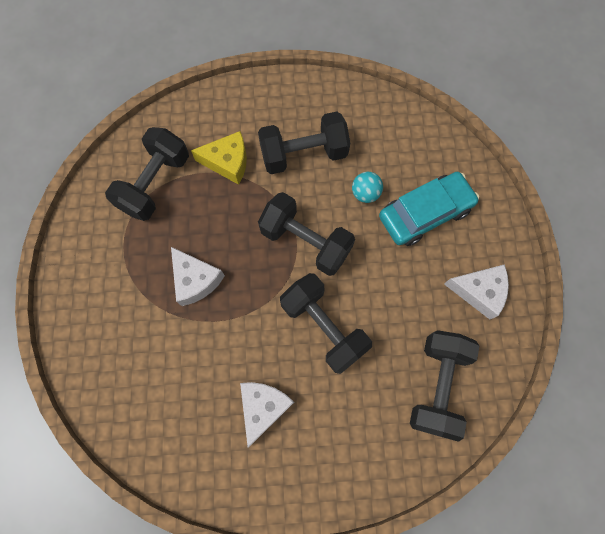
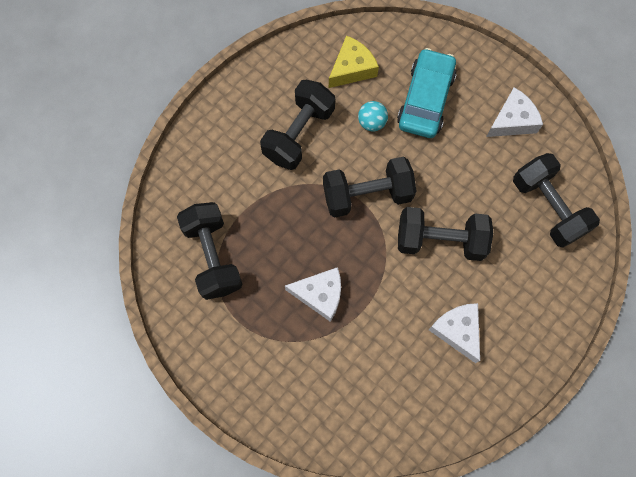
camera: 45 degrees left, 0 degrees up
yellow cheese [191,131,247,185] -> yellow cheese moved to [329,35,379,88]

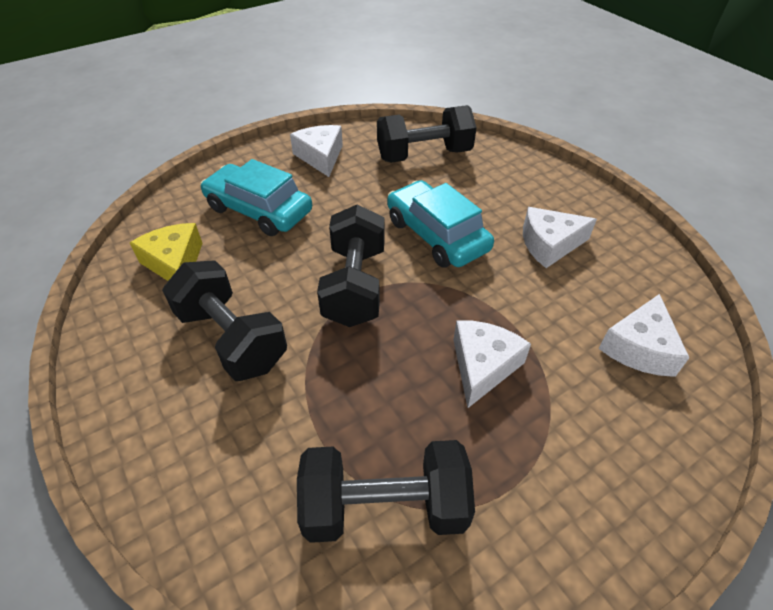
camera: 75 degrees left, 25 degrees down
turquoise ball [358,101,388,131] -> none
black dumbbell [398,207,493,261] -> turquoise car [387,180,494,268]
none -> white cheese [599,294,689,377]

